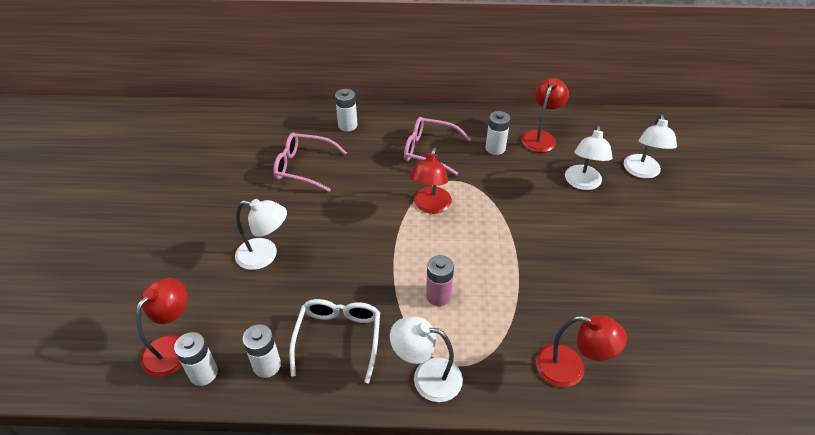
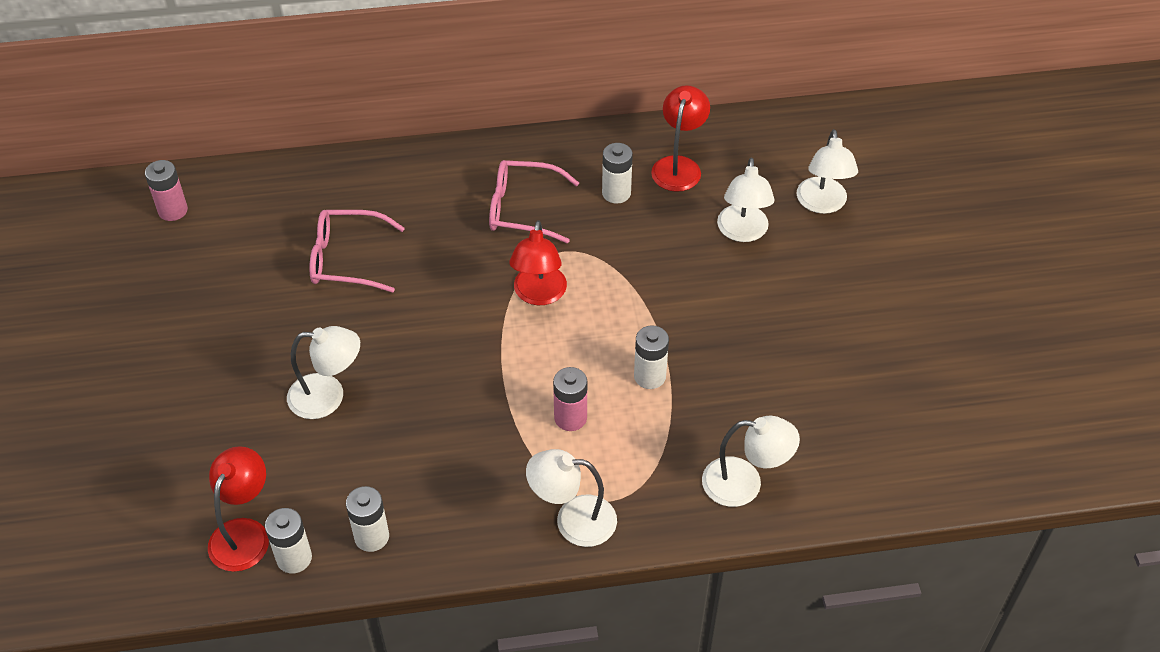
camera: 10 degrees left, 5 degrees up
white glasses [289,299,380,383] -> none
white battery [335,89,358,132] -> white battery moved to [634,326,669,389]
red lamp [536,315,627,387] -> white lamp [702,416,800,507]
none -> pink battery [145,160,188,221]

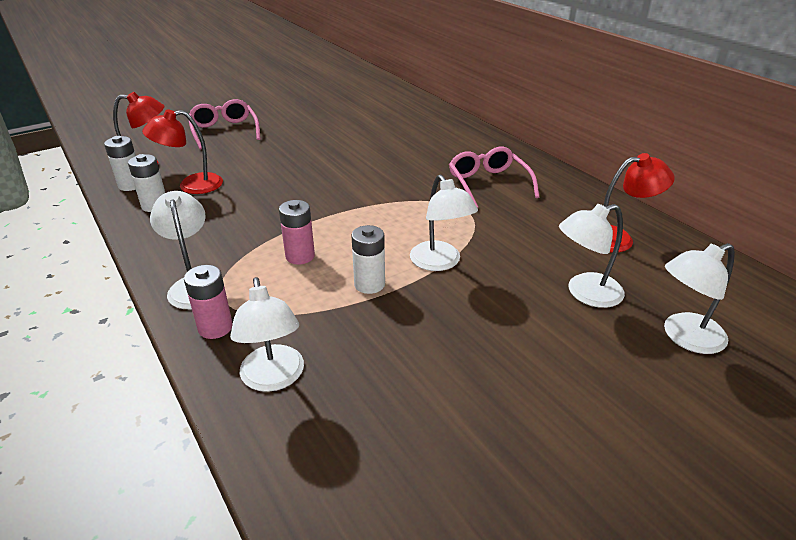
camera: 65 degrees right, 15 degrees down
pink battery [145,160,188,221] -> pink battery moved to [184,265,233,339]
white lamp [287,326,360,419] -> white lamp moved to [410,175,478,271]
pink glasses [309,210,405,293] -> pink glasses moved to [189,99,261,150]
red lamp [510,220,567,305] -> red lamp moved to [142,109,223,194]
white battery [602,143,633,204] -> none

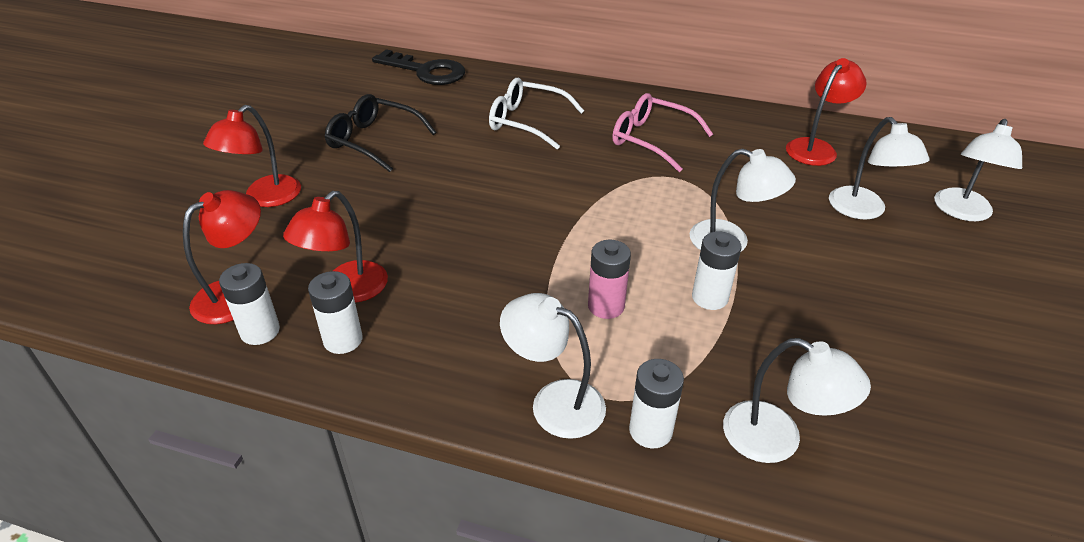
camera: 40 degrees left, 5 degrees up
pink battery [184,265,233,339] -> white battery [629,359,684,448]
pink glasses [189,99,261,150] -> red lamp [203,105,301,207]
white lamp [559,204,625,308] -> white lamp turned 45 degrees counterclockwise [829,117,930,220]
none -> black glasses [325,94,436,172]
none -> black key [372,49,465,85]
none -> white glasses [489,78,584,149]

